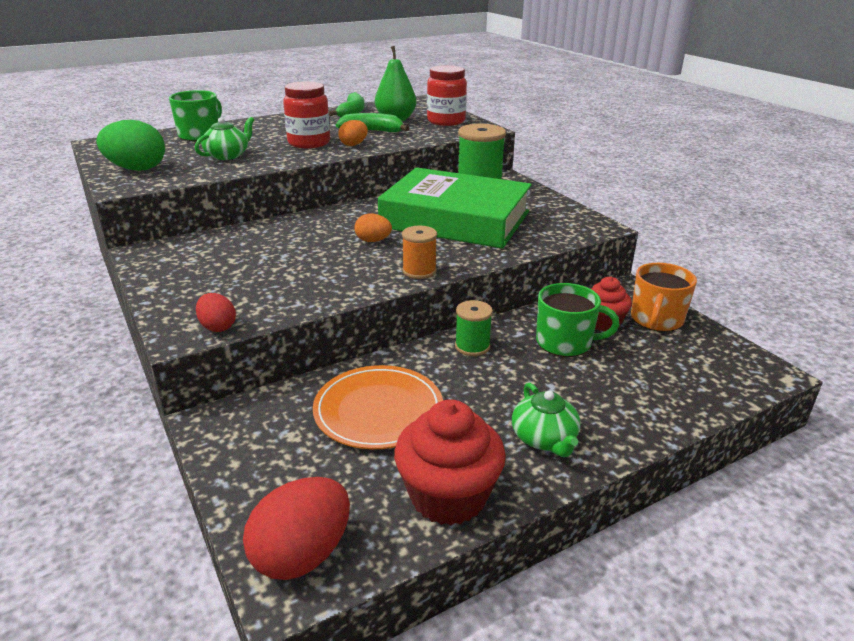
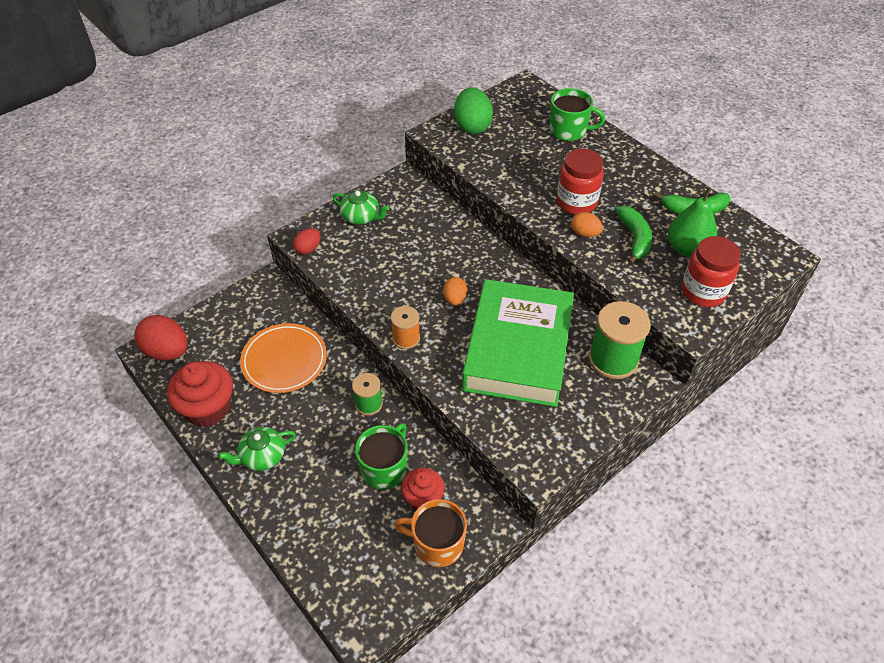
camera: 80 degrees right, 20 degrees up
green teapot [195,117,254,160] -> green teapot moved to [332,190,389,225]
green mug [536,283,620,357] -> green mug turned 150 degrees counterclockwise [355,423,408,489]

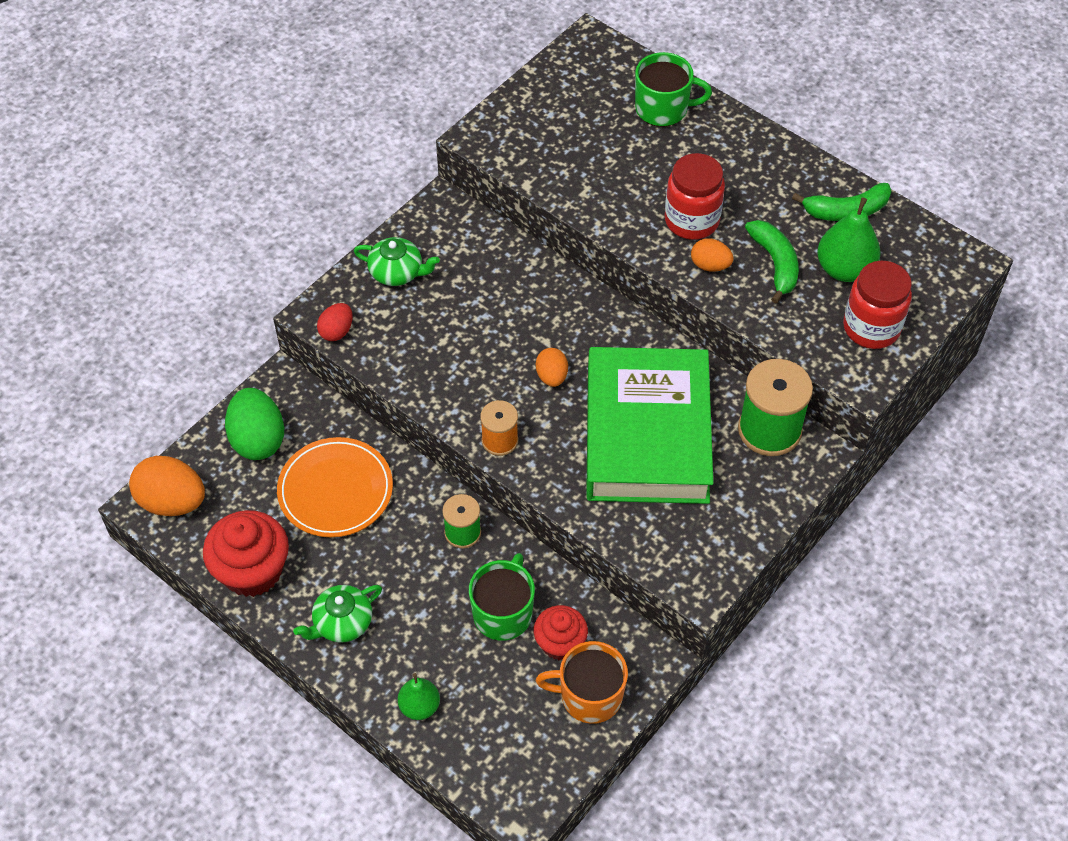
camera: 10 degrees left, 5 degrees up
red egg [134,315,188,360] -> orange egg [129,456,205,516]
green egg [454,87,493,134] -> green egg moved to [225,388,284,460]
none -> green pear [398,673,440,720]

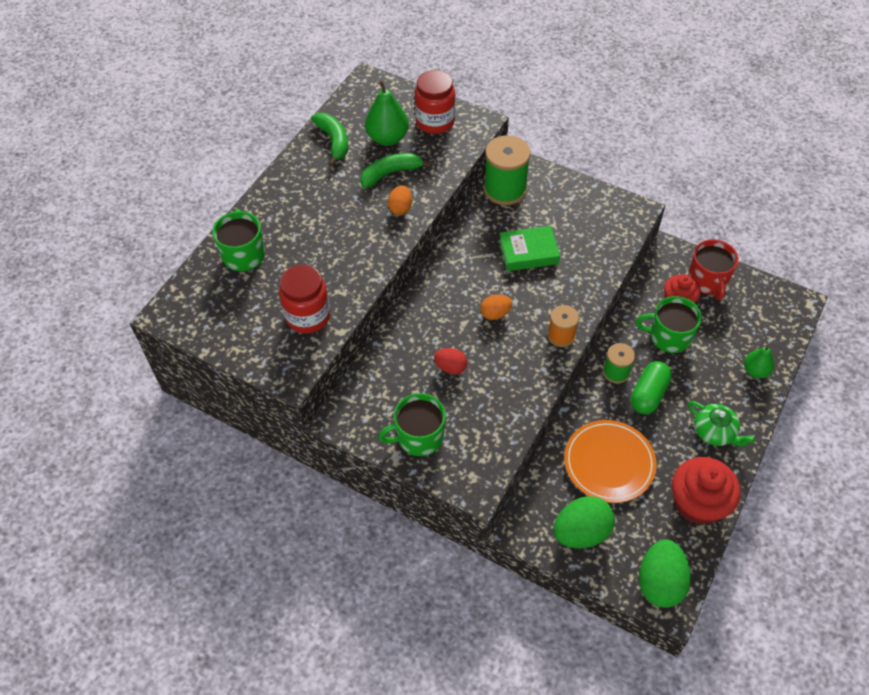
camera: 100 degrees left, 0 degrees up
orange egg [129,456,205,516] -> green egg [639,540,691,608]
red egg [317,303,353,341] -> red egg moved to [434,348,467,375]
green teapot [354,237,440,286] -> green mug [378,393,446,456]
orange mug [536,641,628,724] -> red mug [688,239,739,300]
green book [586,347,713,504] -> green book [499,226,560,271], size x0.47
red jar [665,153,725,240] -> red jar moved to [279,265,330,334]
none -> green capsule [631,361,672,414]

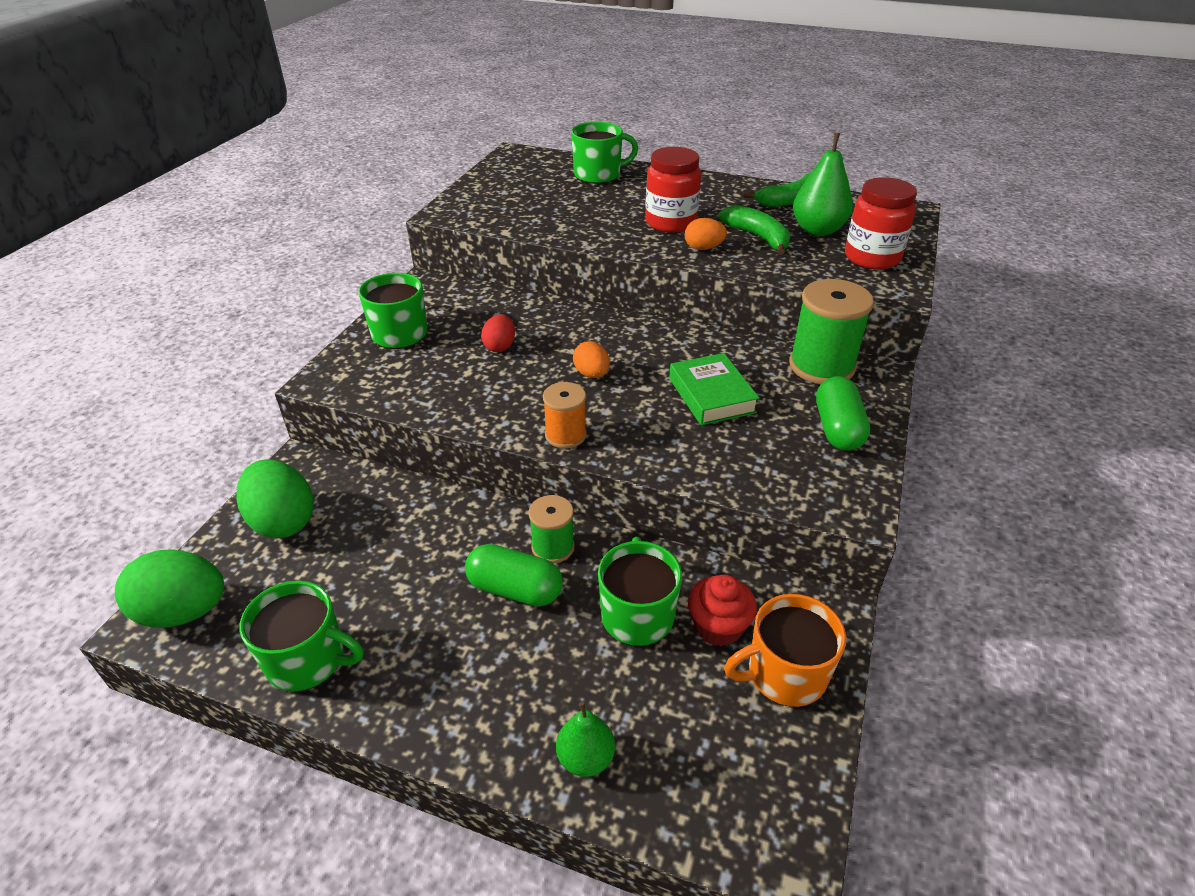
camera: 80 degrees right, 15 degrees down
red jar [279,265,330,334] -> red jar moved to [645,147,701,233]
orange plate [564,420,657,503] -> none
red cupcake [672,457,741,525] -> green mug [240,581,364,692]
red mug [688,239,739,300] -> orange mug [724,594,846,707]
green teapot [688,401,755,446] -> none
none -> green capsule [816,376,870,451]

